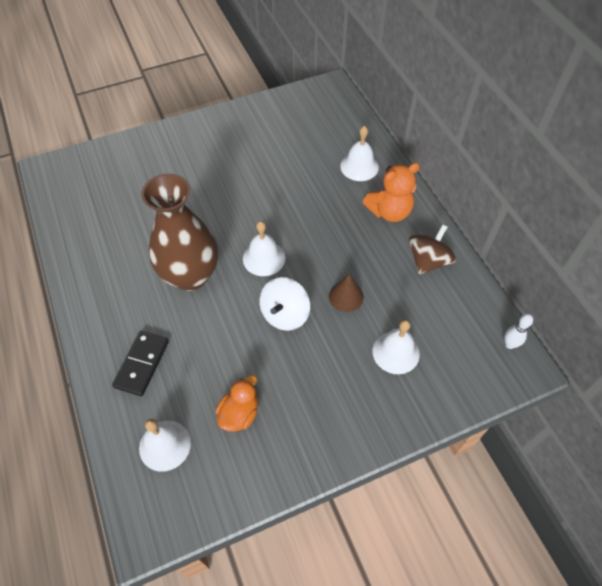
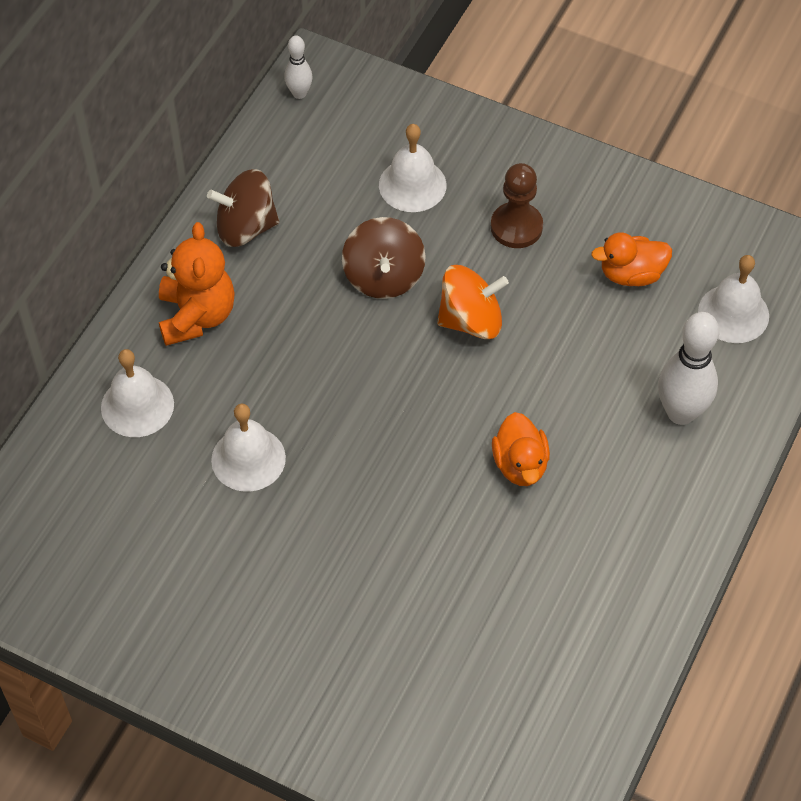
camera: 130 degrees left, 0 degrees up
black domino [112,331,169,396] -> white bowling pin [658,312,719,425]
brown vase [141,174,218,291] -> orange duck [492,412,550,486]
white bell [243,221,285,276] -> white bell moved to [211,403,286,492]
white spinning top [259,277,310,331] -> orange spinning top [437,265,509,339]
brown cone [329,274,364,312] -> brown spinning top [342,217,426,299]
orange teddy bear [363,163,420,222] -> orange teddy bear turned 60 degrees clockwise [159,222,235,346]
none -> brown pawn [491,163,543,248]

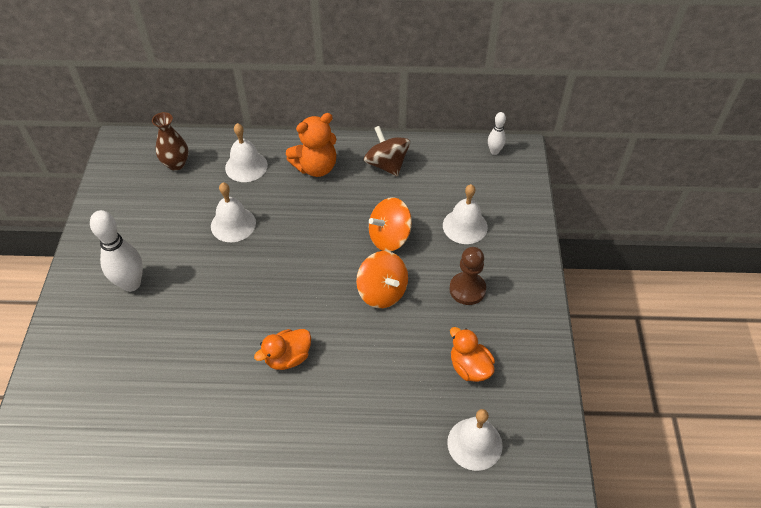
camera: 65 degrees right, 5 degrees down
brown spinning top [342,217,426,299] -> orange spinning top [369,197,412,252]
white bowling pin [658,312,719,425] -> white bowling pin moved to [90,210,143,292]
none -> brown vase [152,112,189,171]

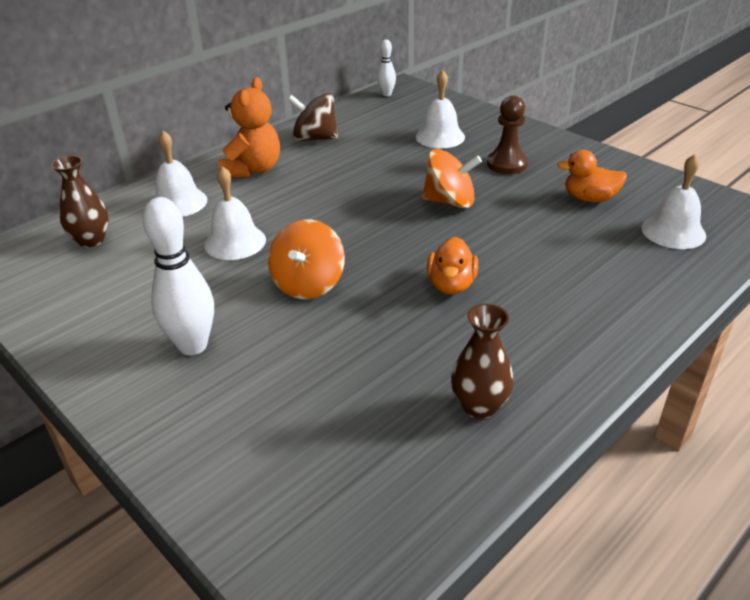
camera: 45 degrees left, 15 degrees down
orange spinning top [369,197,412,252] -> orange spinning top moved to [268,220,345,299]
none -> brown vase [451,304,514,419]

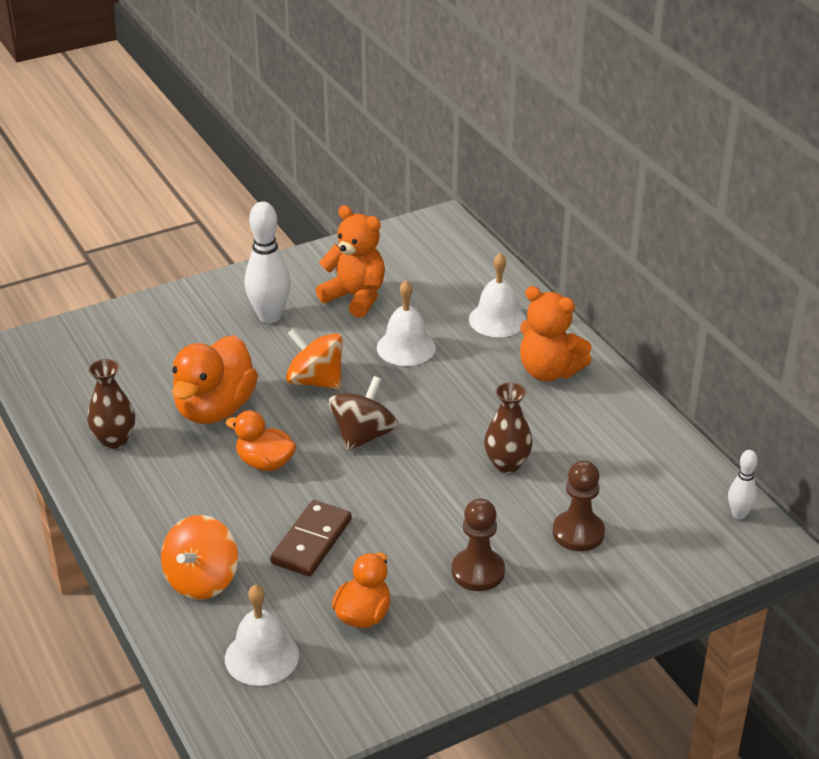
camera: 105 degrees right, 0 degrees up
brown vase [51,156,109,247] -> brown vase moved to [484,382,533,473]
brown spinning top [288,93,338,141] -> brown spinning top moved to [328,376,399,451]
white bell [416,70,465,148] -> brown pawn [553,461,605,551]
orange spinning top [422,149,482,208] -> orange spinning top moved to [161,515,238,599]
none -> orange duck [172,335,258,424]
none -> brown domino [270,500,352,576]
none -> orange teddy bear [316,205,385,318]

